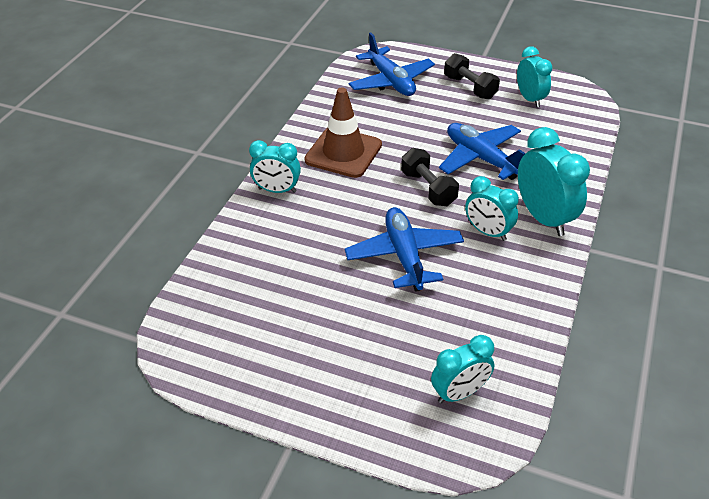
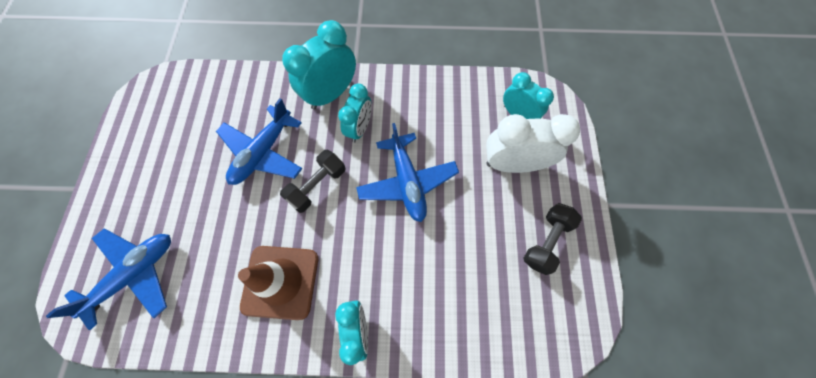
camera: 110 degrees left, 25 degrees up
blue plane [345,207,464,292] -> blue plane turned 75 degrees counterclockwise [356,123,459,222]
black dumbbell [444,53,500,99] -> black dumbbell moved to [524,203,582,275]
turquoise clock [517,46,553,107] -> none
none -> white clock [486,114,580,173]

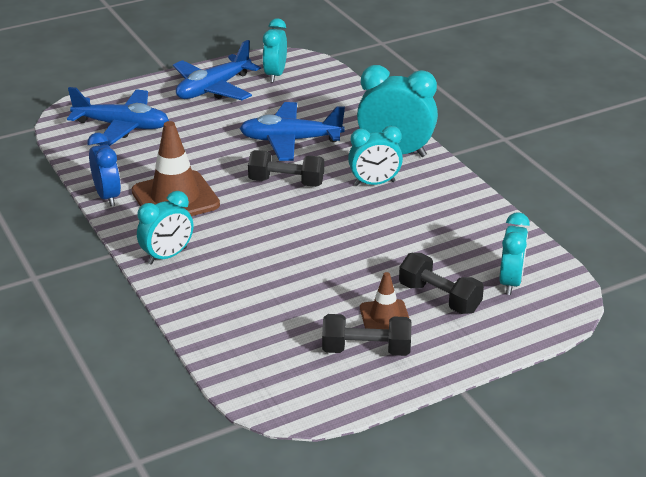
camera: 60 degrees right, 35 degrees down
blue plane [356,123,459,222] -> blue plane moved to [173,40,261,100]
white clock [486,114,580,173] -> black dumbbell [399,253,484,314]
none -> blue clock [87,133,121,206]
none -> turquoise clock [263,18,287,83]
none -> brown traffic cone [360,272,409,329]

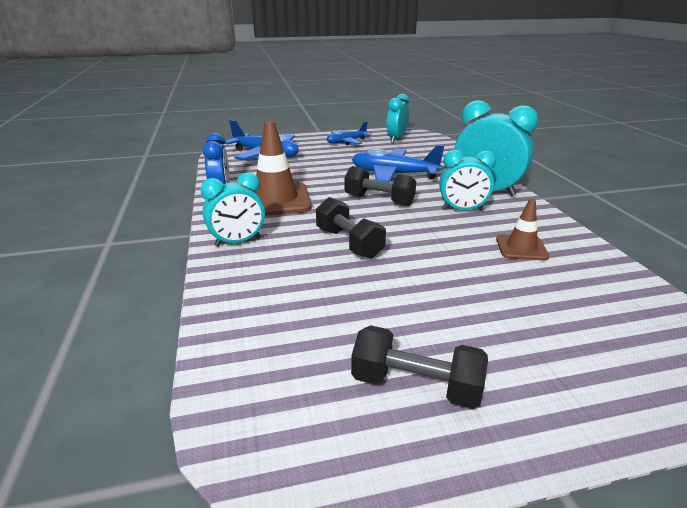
camera: 15 degrees right, 5 degrees down
blue plane [173,40,261,100] -> blue plane [326,121,371,145], size x0.63
brown traffic cone [360,272,409,329] -> brown traffic cone moved to [496,199,549,260]
black dumbbell [399,253,484,314] -> black dumbbell moved to [316,197,386,259]
turquoise clock [499,212,530,295] -> none

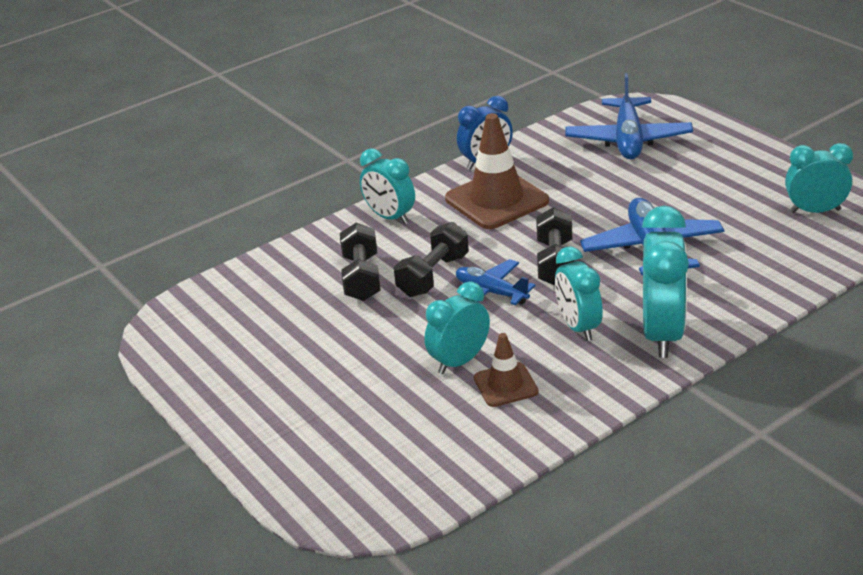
camera: 70 degrees right, 5 degrees up
blue plane [326,121,371,145] -> blue plane moved to [456,259,536,305]
black dumbbell [351,325,488,409] -> black dumbbell moved to [340,223,381,301]
none -> turquoise clock [425,281,490,374]

